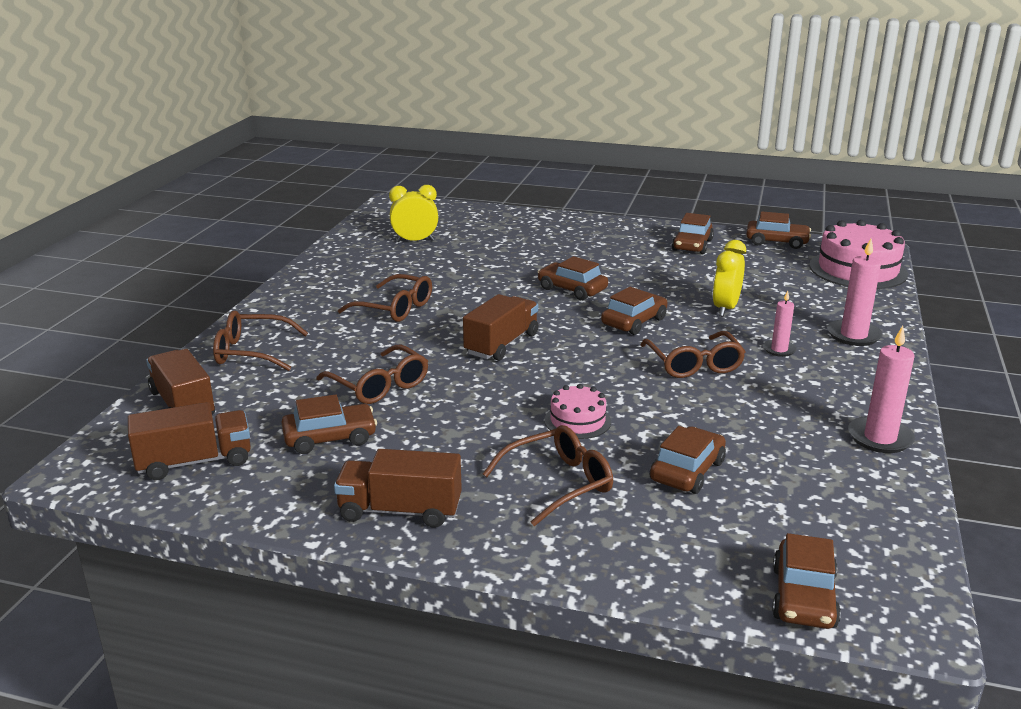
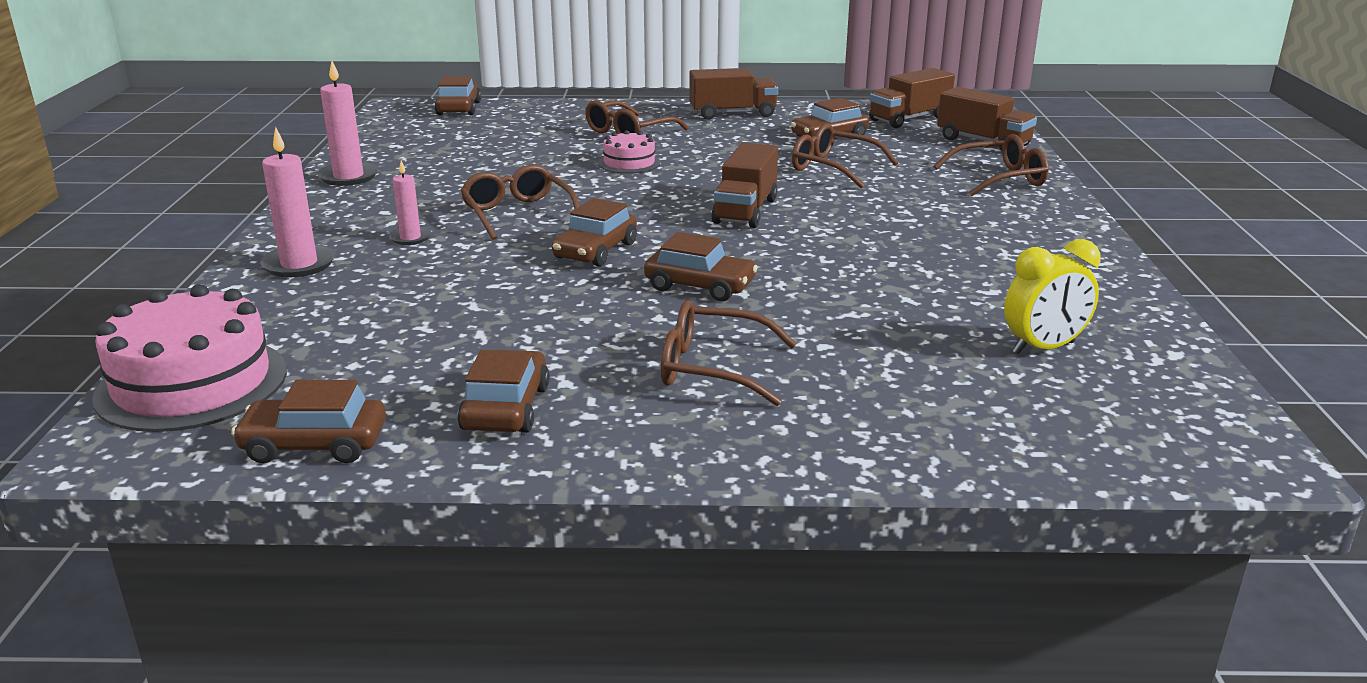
camera: 165 degrees right, 0 degrees up
brown glasses [338,274,432,322] -> brown glasses moved to [661,301,797,406]
brown car [650,426,726,494] -> none
yellow clock [713,240,746,316] -> none

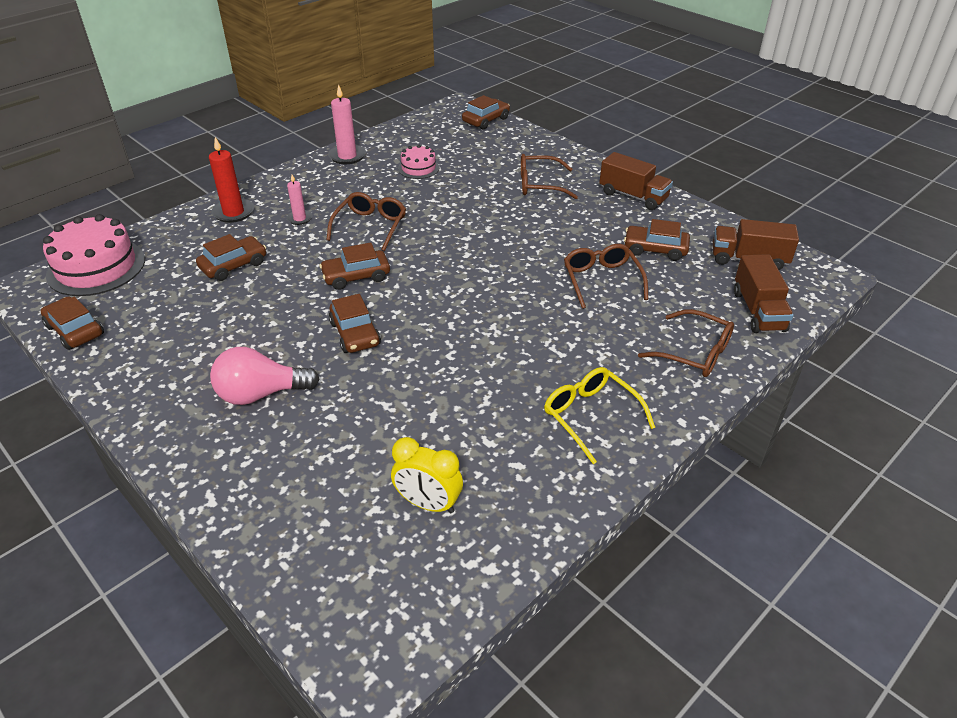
camera: 45 degrees right, 15 degrees up
pink candle [260,127,336,277] -> red candle [209,137,254,223]
brown car [457,350,550,433] -> brown car moved to [196,234,266,281]
pink cake [598,130,660,173] -> pink cake moved to [398,145,439,179]
brown glasses [661,301,797,406] -> pink light bulb [210,347,320,405]
brown truck [711,143,778,228] -> none
none -> yellow glasses [544,367,655,464]

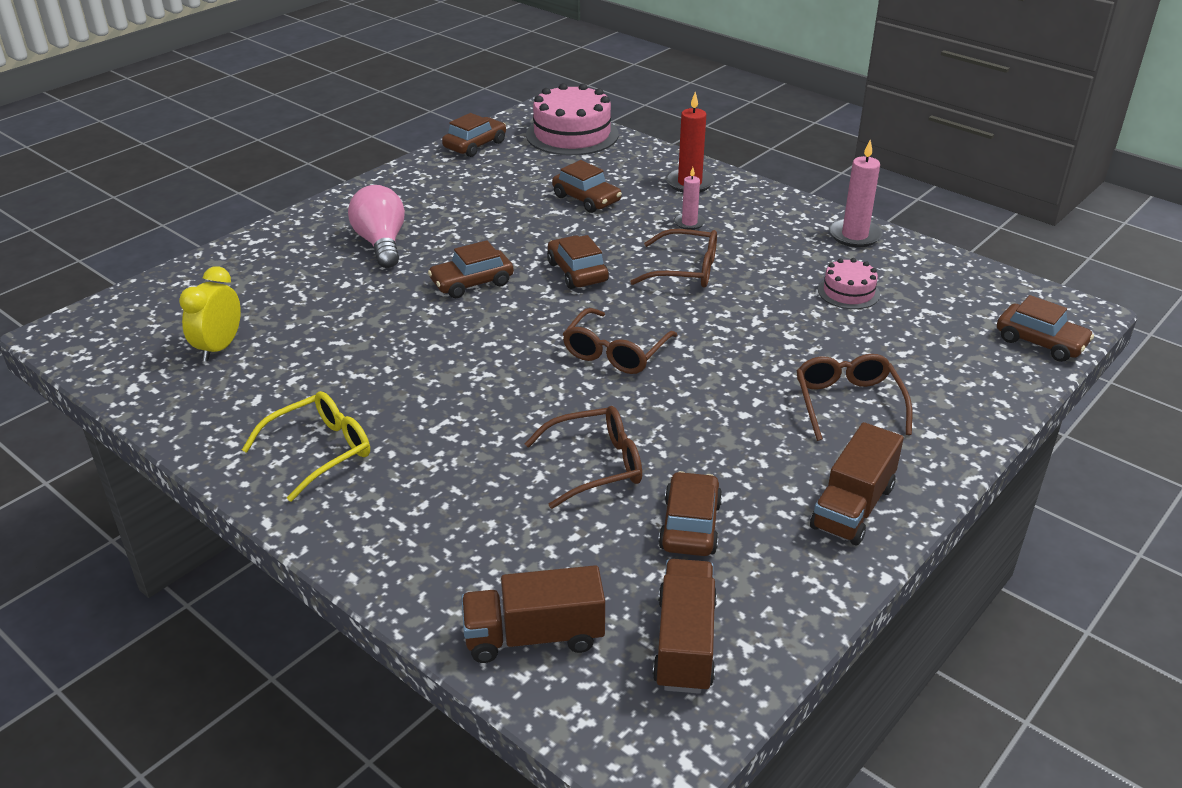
camera: 85 degrees right, 5 degrees down
brown glasses [638,309,734,377] -> brown glasses moved to [563,308,677,374]

